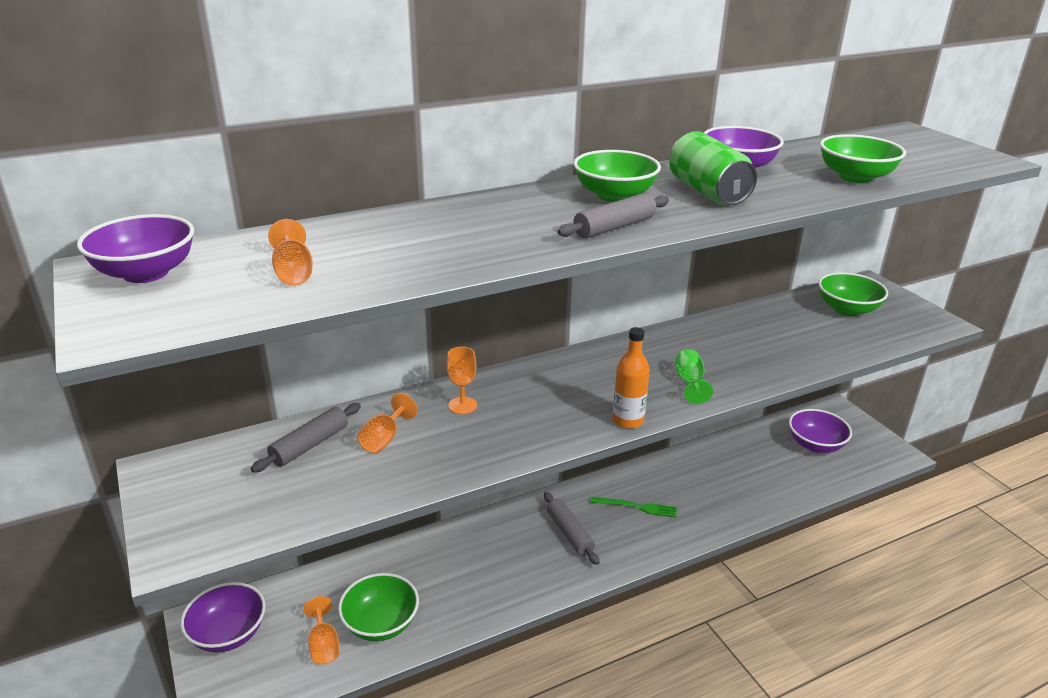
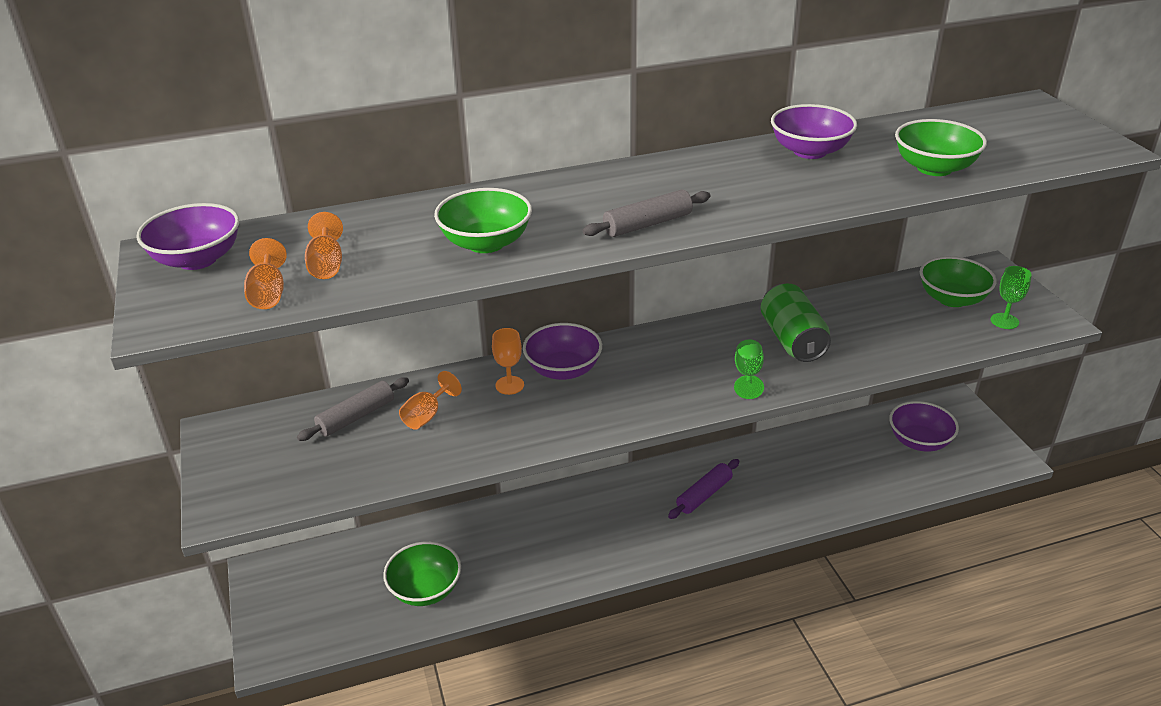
camera: 10 degrees right, 5 degrees up
purple bowl [180,582,266,653] -> purple bowl moved to [523,323,602,380]
orange goblet [303,596,339,664] -> orange goblet moved to [244,238,287,309]
grey rolling pin [544,492,600,565] -> none
green bowl [574,150,661,202] -> green bowl moved to [434,188,532,253]
green fork [590,497,677,518] -> purple rolling pin [668,459,739,519]
orange bottle [612,327,650,429] -> none
green can [669,131,757,205] -> green can moved to [761,284,831,362]
none -> green goblet [991,266,1032,329]

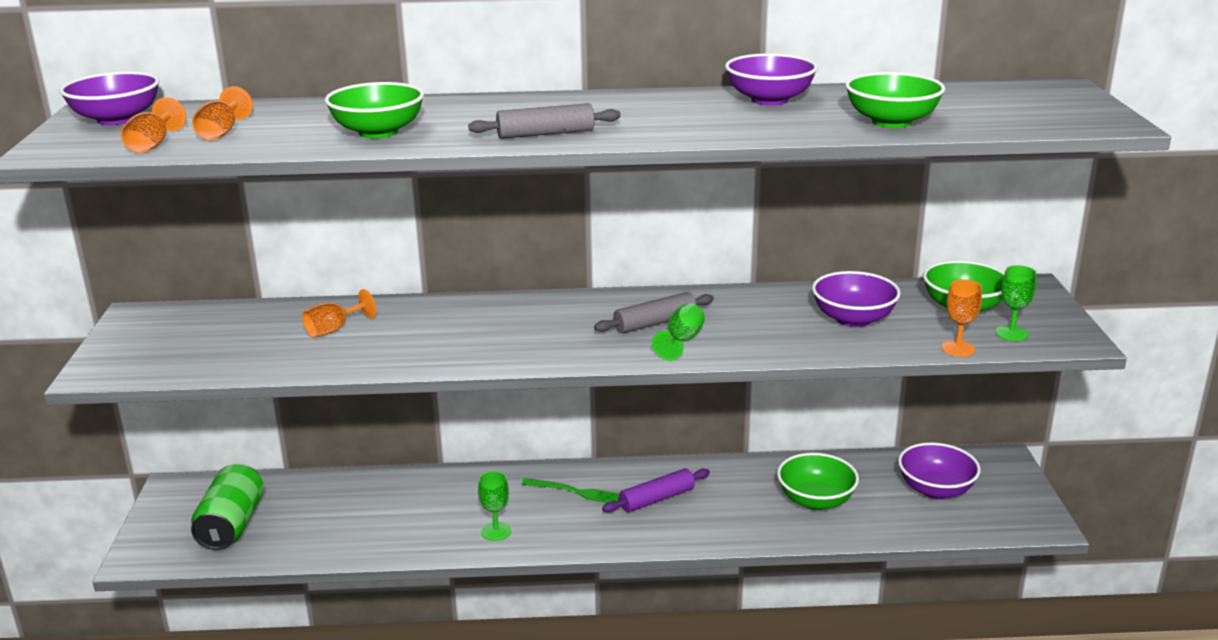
camera: 15 degrees right, 10 degrees down
grey rolling pin [297,377,409,441] -> grey rolling pin moved to [594,292,714,333]
green bowl [383,541,461,606] -> green bowl moved to [777,453,859,510]
orange goblet [492,328,524,395] -> orange goblet moved to [941,279,982,357]
purple bowl [523,323,602,380] -> purple bowl moved to [812,271,901,327]
green can [761,284,831,362] -> green can moved to [191,464,264,550]
none -> green goblet [478,471,511,541]
none -> green fork [522,478,619,503]

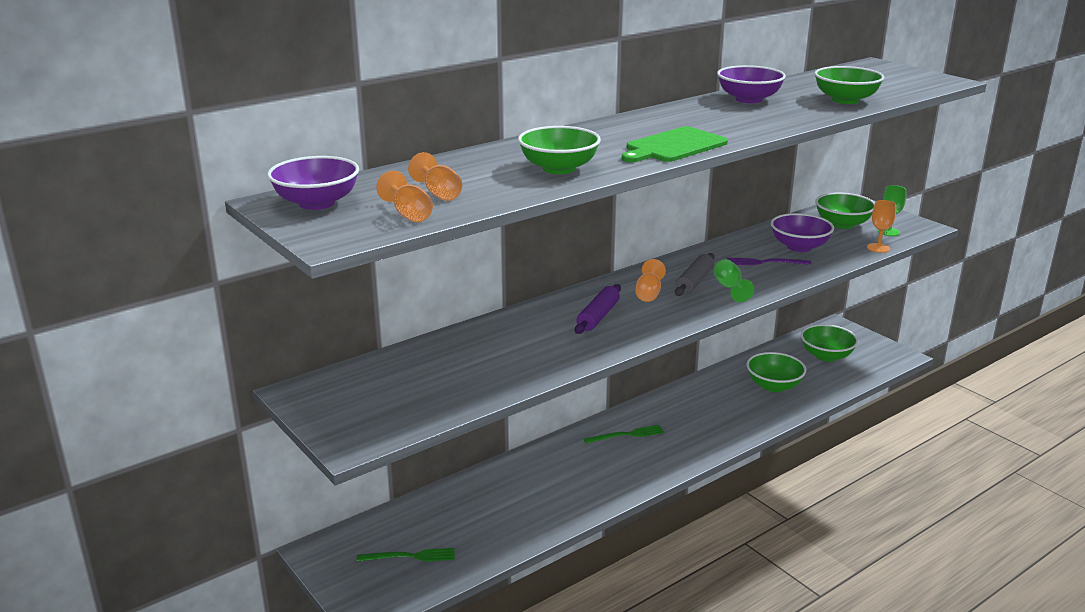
camera: 35 degrees left, 0 degrees up
green can [191,464,264,550] -> green fork [357,548,454,562]
orange goblet [302,289,376,338] -> orange goblet moved to [636,259,666,302]
grey rolling pin [468,103,621,139] -> green cutting board [622,126,728,162]
green goblet [478,471,511,541] -> none
purple rolling pin [602,468,710,513] -> purple rolling pin moved to [575,284,621,334]
purple bowl [898,442,981,499] -> green bowl [801,324,858,362]
none -> purple fork [727,258,812,265]

